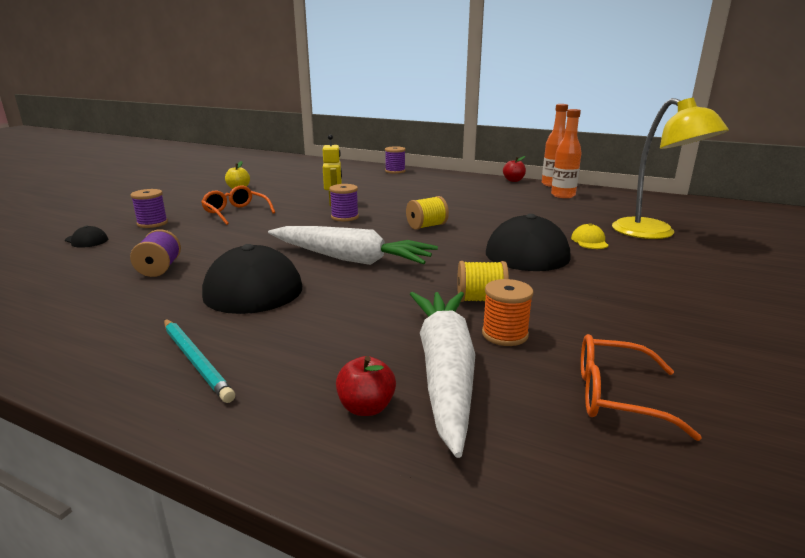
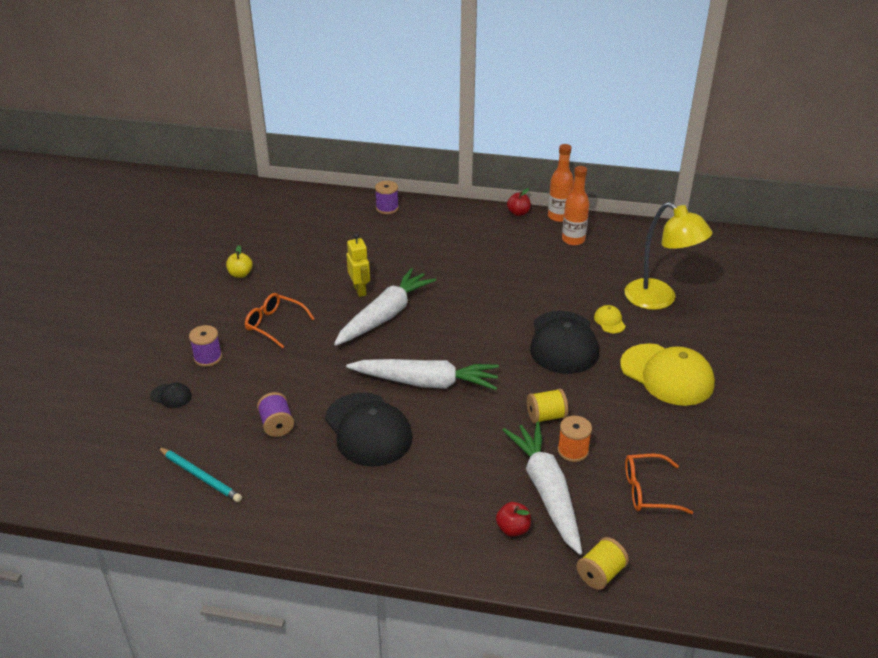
camera: 15 degrees left, 15 degrees up
turquoise pencil [164,319,235,403] -> turquoise pencil moved to [158,447,242,502]
purple spool [329,184,359,221] -> white carrot [334,268,436,346]
yellow spool [406,196,449,230] -> yellow spool moved to [577,537,629,590]
none -> yellow cap [620,343,715,406]

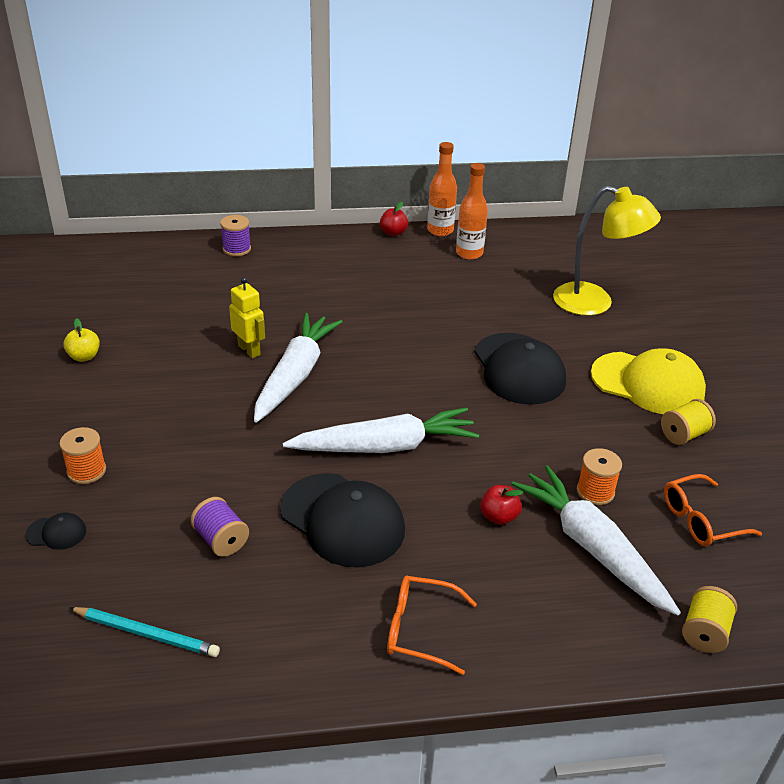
camera: 20 degrees left, 0 degrees up
purple spool [189,325,222,367] -> orange spool [59,427,106,484]
orange glasses [245,293,315,348] -> orange glasses moved to [387,576,477,675]
red apple [496,502,531,537] -> red apple moved to [480,485,523,525]
yellow spool [527,388,568,424] -> yellow spool moved to [661,399,716,445]
yellow cap [594,305,626,333] -> none

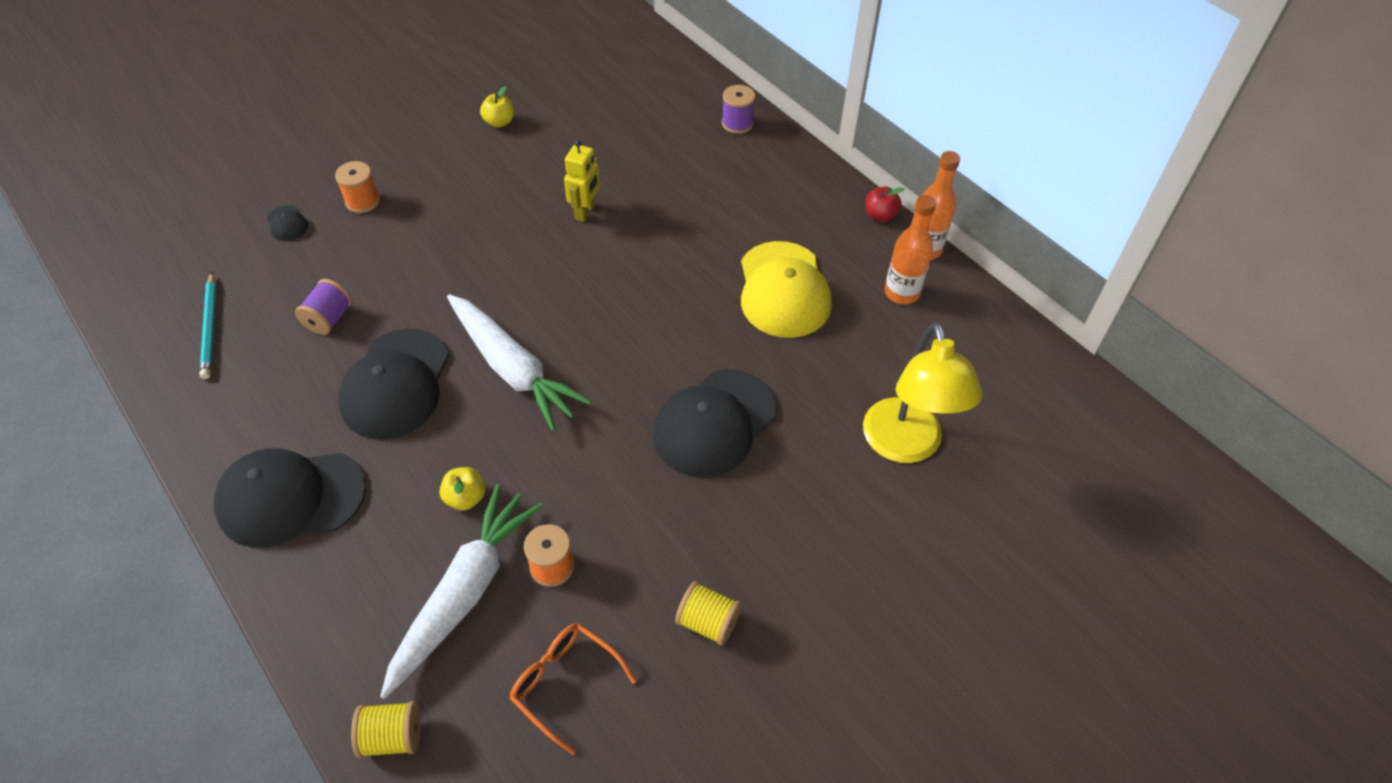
camera: 60 degrees right, 15 degrees up
white carrot [254,313,342,423] -> none
orange glasses [387,576,477,675] -> black cap [214,448,366,548]
red apple [480,485,523,525] -> yellow apple [439,467,485,511]
yellow cap [591,348,706,414] -> yellow cap moved to [741,241,832,338]

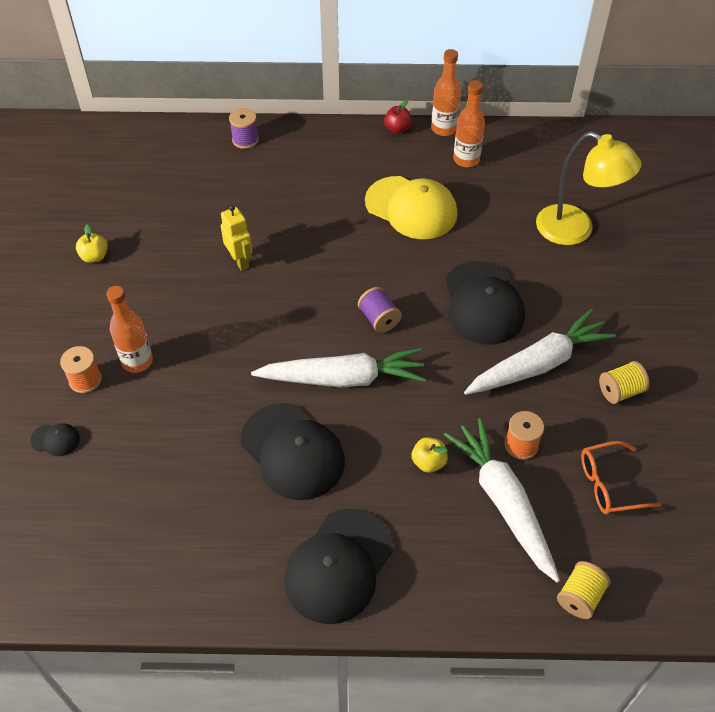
camera: 50 degrees left, 0 degrees up
turquoise pencil [200,272,216,379] -> none
purple spool [295,279,352,335] -> purple spool moved to [358,287,402,333]
none -> orange bottle [106,286,153,373]
none -> white carrot [464,309,616,395]

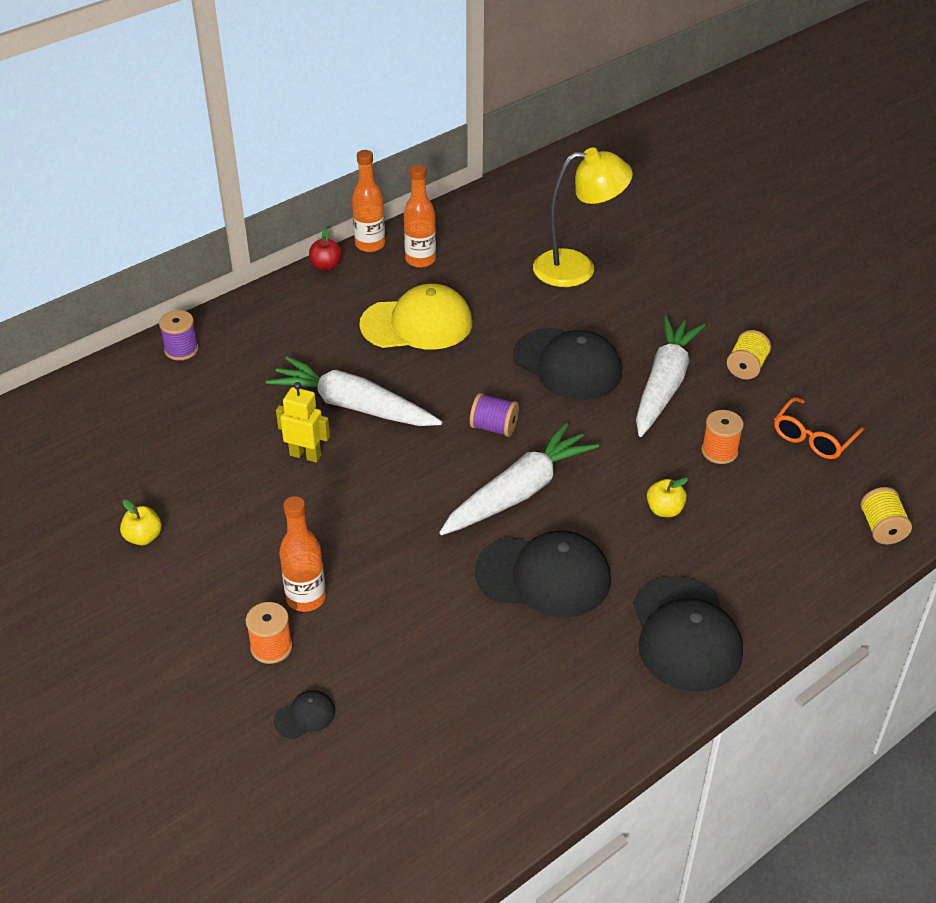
camera: 40 degrees left, 10 degrees down
white carrot [444,418,560,583] -> white carrot moved to [266,357,442,426]

